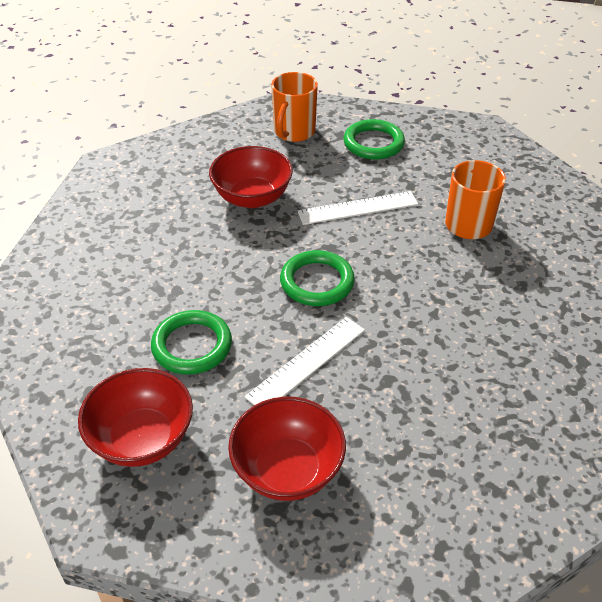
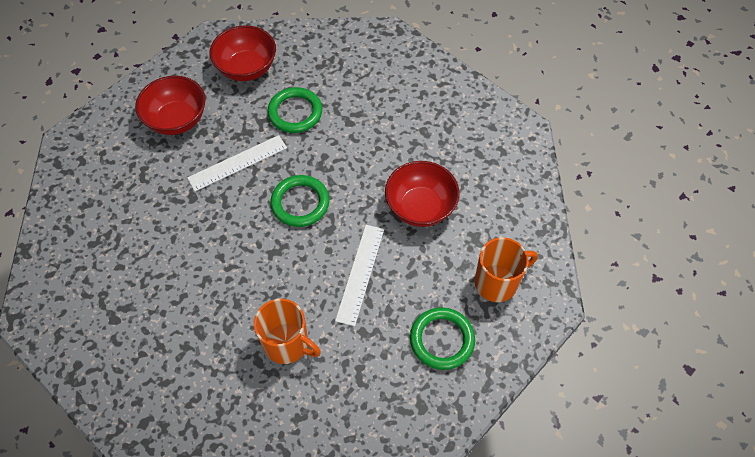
camera: 120 degrees right, 15 degrees up
white ruler [245,317,365,405] -> white ruler turned 75 degrees clockwise [187,135,287,191]
orange mug [271,72,318,142] -> orange mug turned 105 degrees clockwise [475,237,538,302]

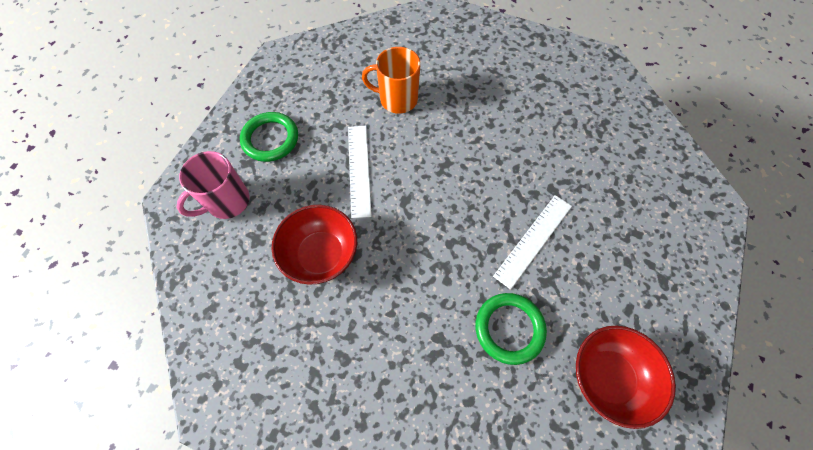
camera: 160 degrees right, 5 degrees up
red bowl [135,76,205,135] -> none
green ring [270,175,330,227] -> none
orange mug [475,237,538,302] -> pink mug [177,151,250,219]

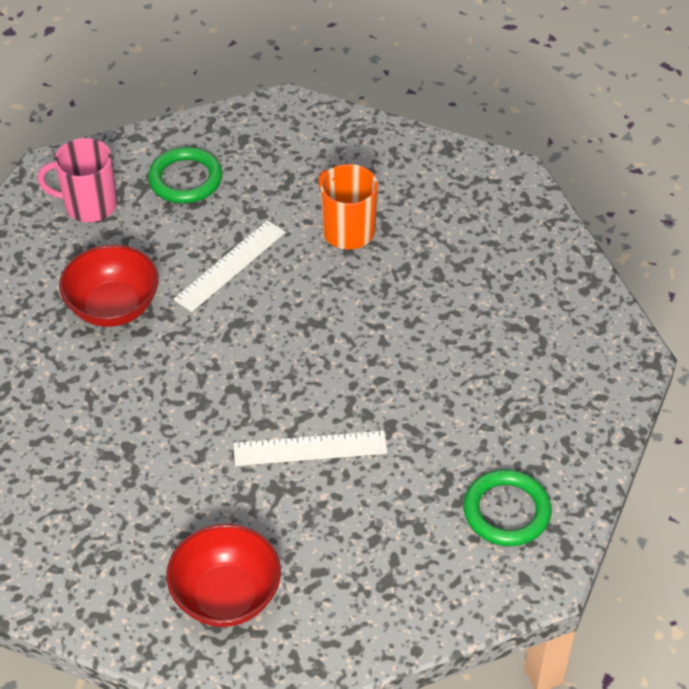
camera: 45 degrees right, 15 degrees down
green ring [475,293,547,365] -> green ring moved to [463,469,552,546]

